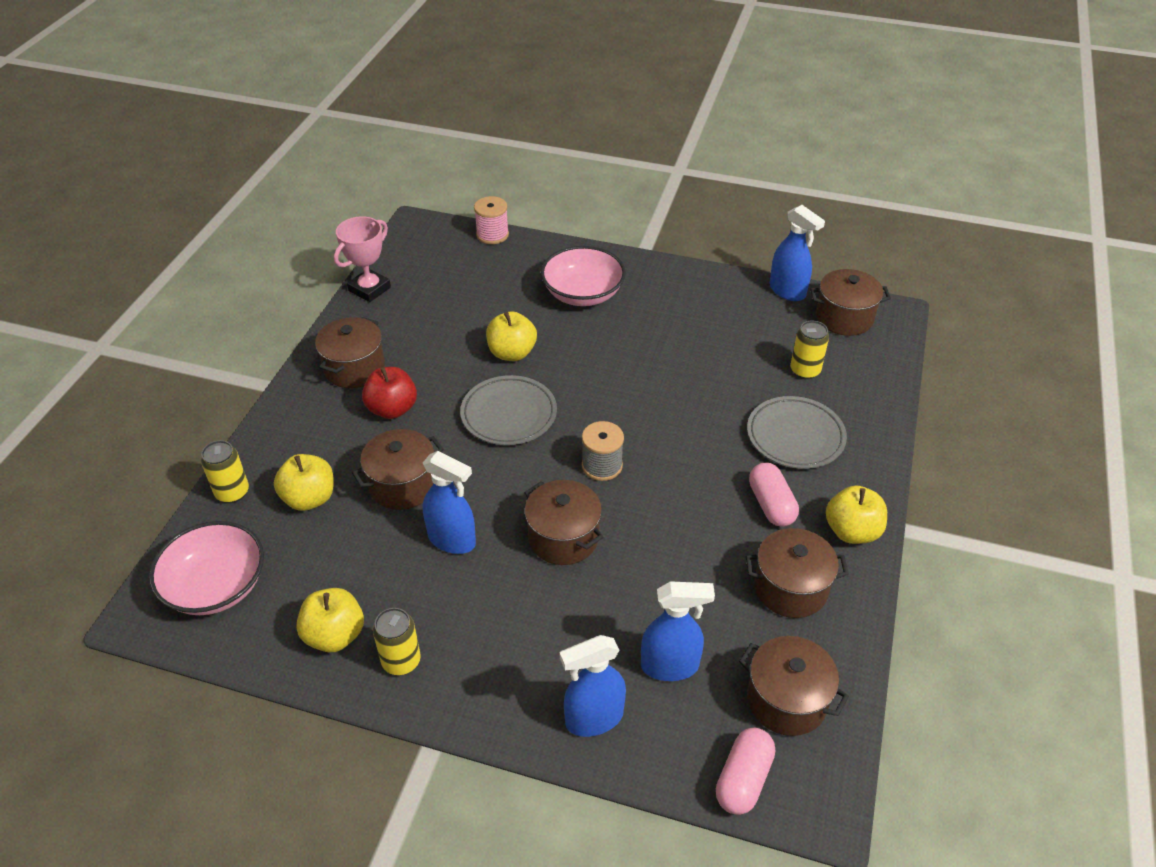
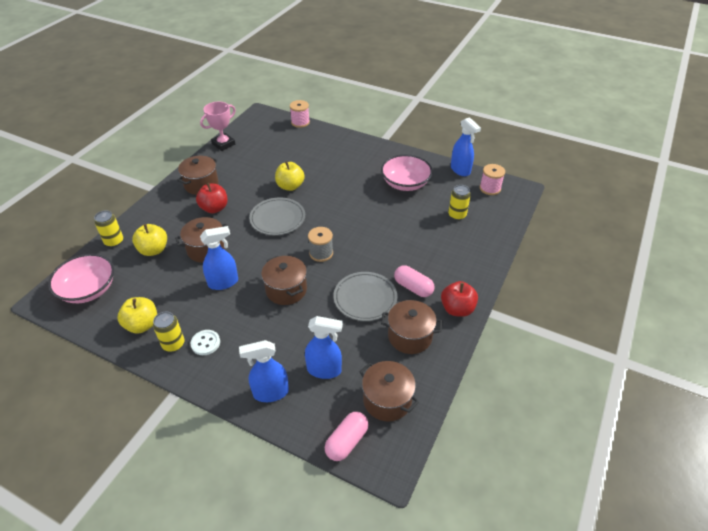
camera: 10 degrees right, 0 degrees up
blue spray bottle [423,451,476,554] -> blue spray bottle turned 60 degrees counterclockwise [200,226,238,290]
pink bowl [541,246,626,306] -> pink bowl moved to [381,154,433,191]
grey plate [747,396,847,469] -> grey plate moved to [334,272,397,321]
pink capsule [749,463,799,527] -> pink capsule turned 45 degrees counterclockwise [394,265,435,297]
brown pot [810,269,891,336] -> pink spool [480,164,505,195]
yellow apple [826,485,887,544] -> red apple [441,281,478,317]
none -> white button [190,330,220,355]

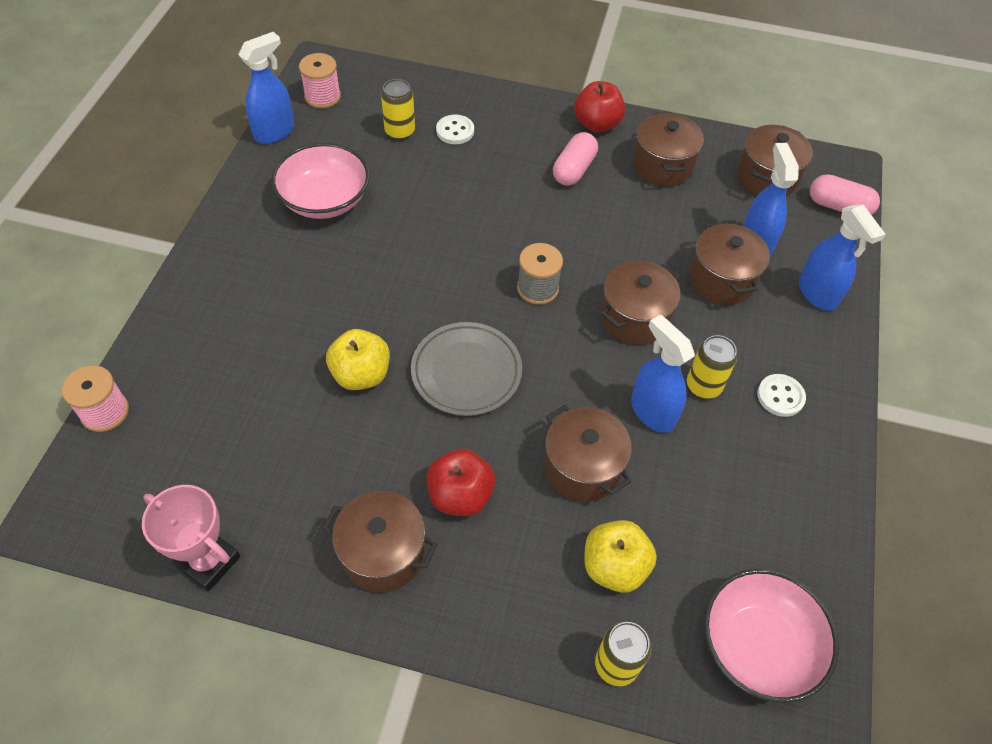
camera: 105 degrees left, 10 degrees up
yellow apple [117,297,157,334] -> none
yellow can [153,312,184,352] -> yellow can moved to [687,335,737,399]
grey plate [334,272,397,321] -> none
none -> white button [436,114,474,144]
none -> brown pot [689,221,770,305]

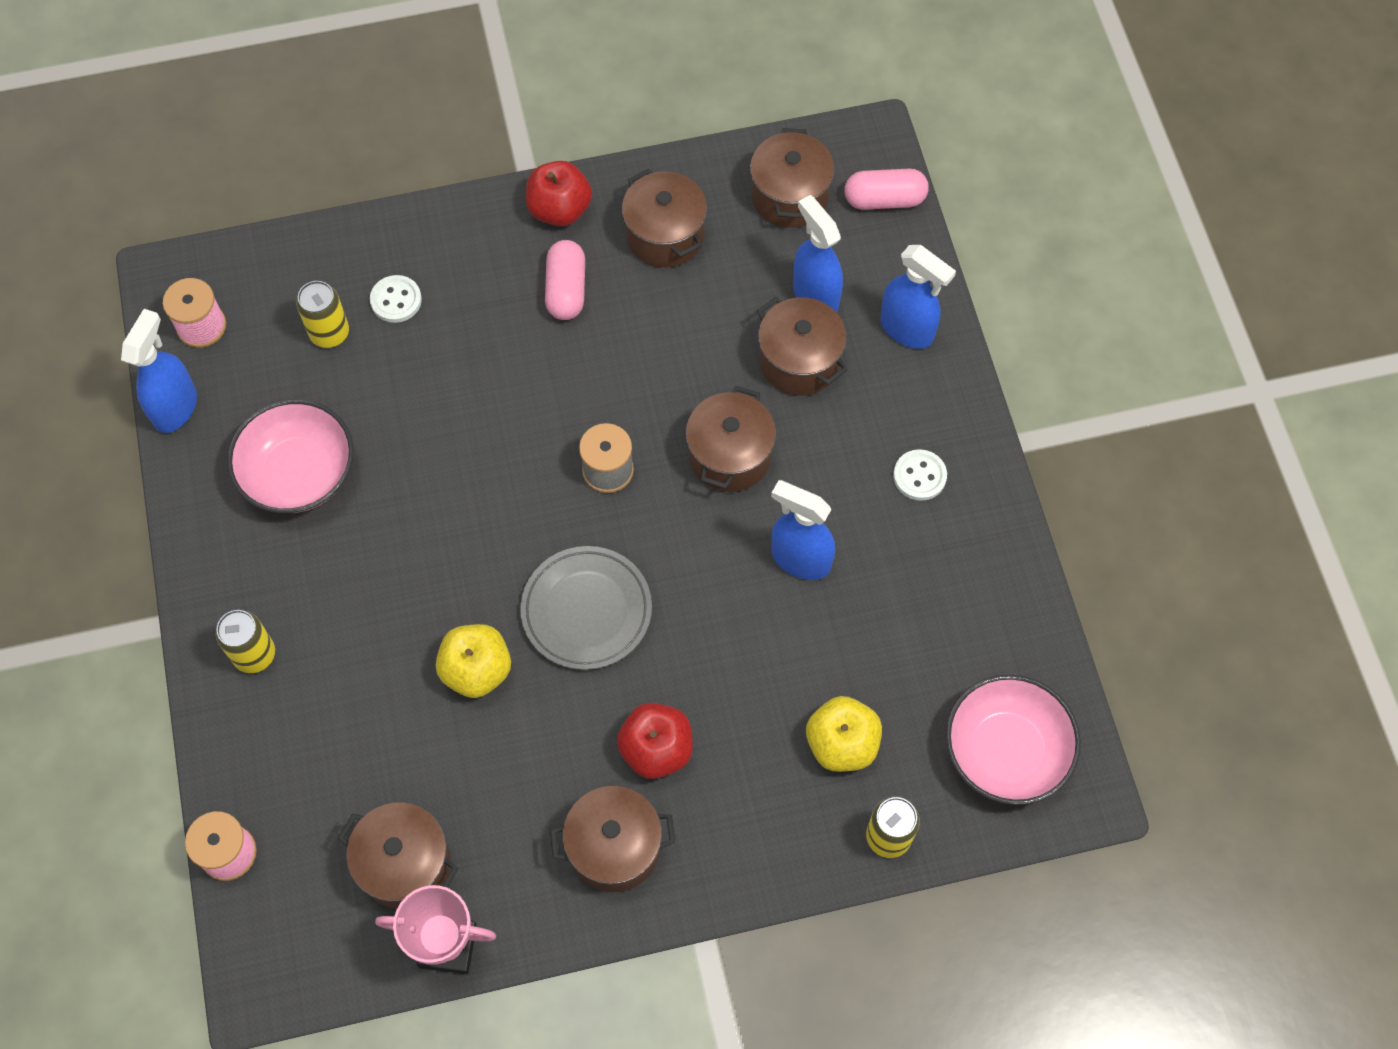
camera: 25 degrees left, 10 degrees up
brown pot [544,405,632,502] -> brown pot moved to [338,802,458,909]
yellow can [687,335,737,399] -> yellow can moved to [216,610,275,673]

